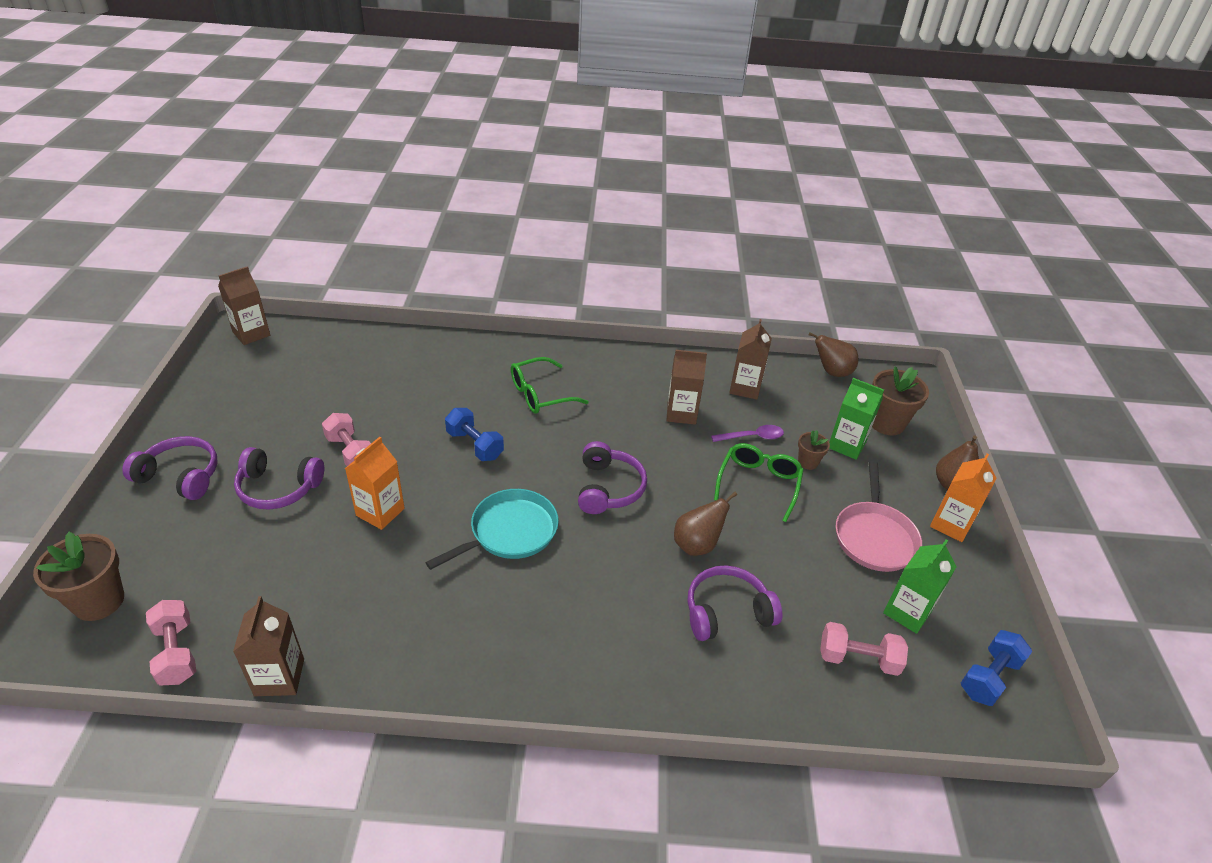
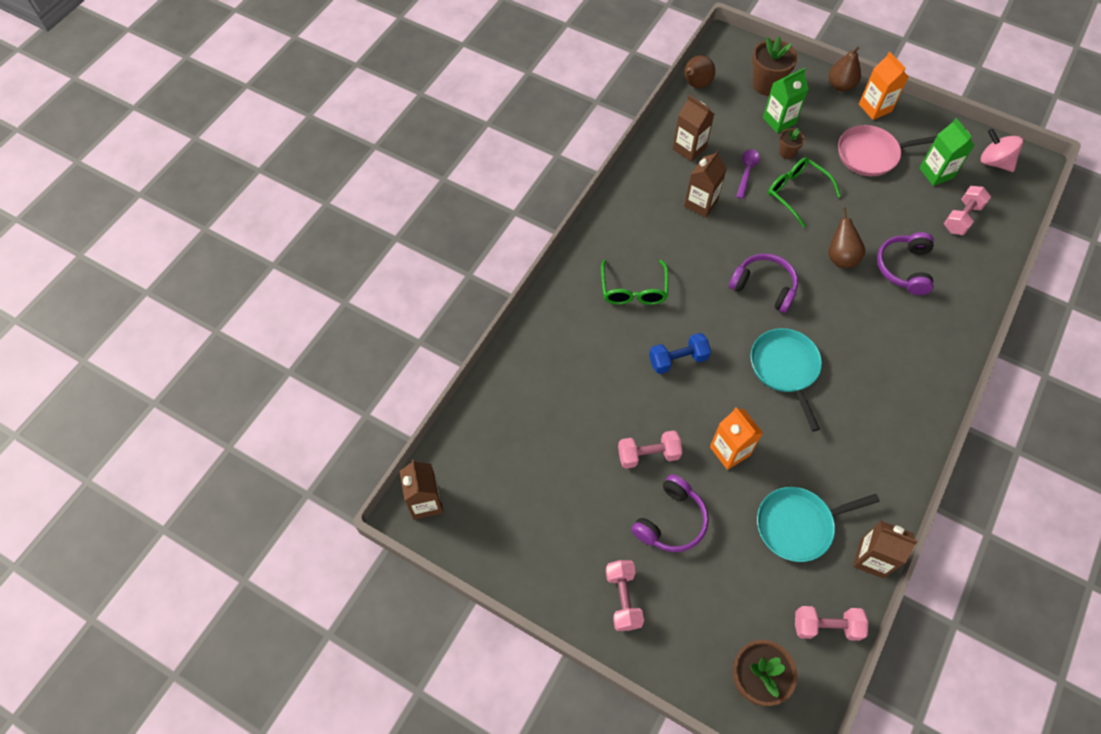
camera: 60 degrees left, 20 degrees up
purple headphones [122,436,217,500] -> pink dumbbell [606,560,644,631]
pink pan [836,461,922,572] -> pink pan turned 135 degrees clockwise [838,125,937,176]
blue dumbbell [961,630,1032,706] -> pink spinning top [981,128,1023,172]
none -> turquoise pan [757,487,880,562]

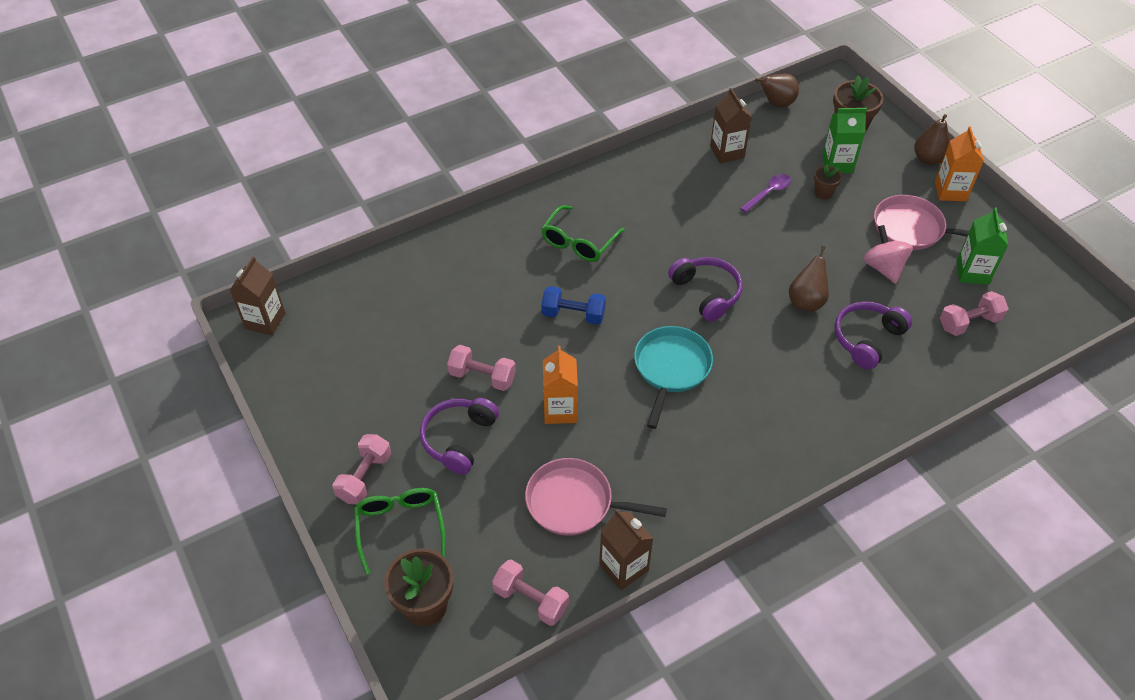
camera: 30 degrees right, 10 degrees down
purple headphones [631,474,709,552] -> purple headphones turned 135 degrees clockwise [420,398,499,475]
brown carton [684,150,727,218] -> none
turquoise pan [757,487,880,562] -> pink pan [525,458,667,536]
green glasses [768,157,841,227] -> green glasses moved to [354,488,446,575]
pink spinning top [981,128,1023,172] -> pink spinning top moved to [864,225,913,284]

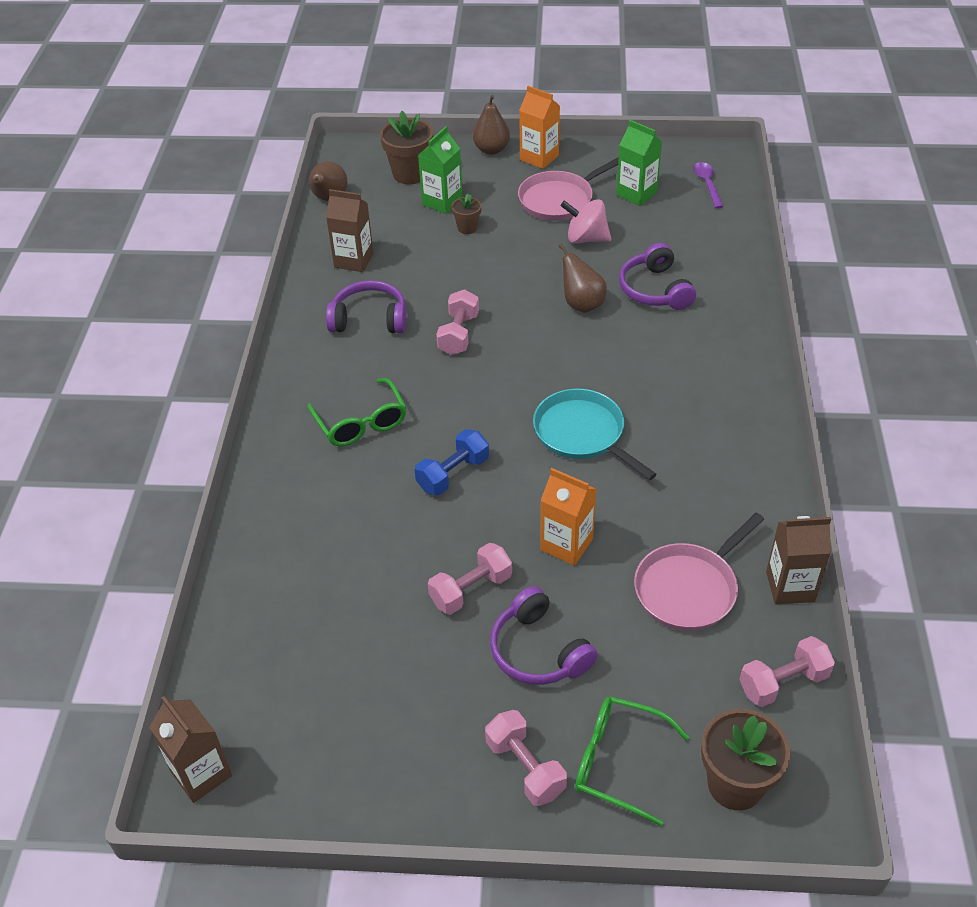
camera: 55 degrees left, 5 degrees down
purple headphones [668,257,743,322] -> purple headphones moved to [326,280,406,333]
purple spoon [740,174,791,213] -> purple spoon moved to [693,162,724,208]
pink dumbbell [940,291,1009,336] -> pink dumbbell moved to [436,289,479,355]

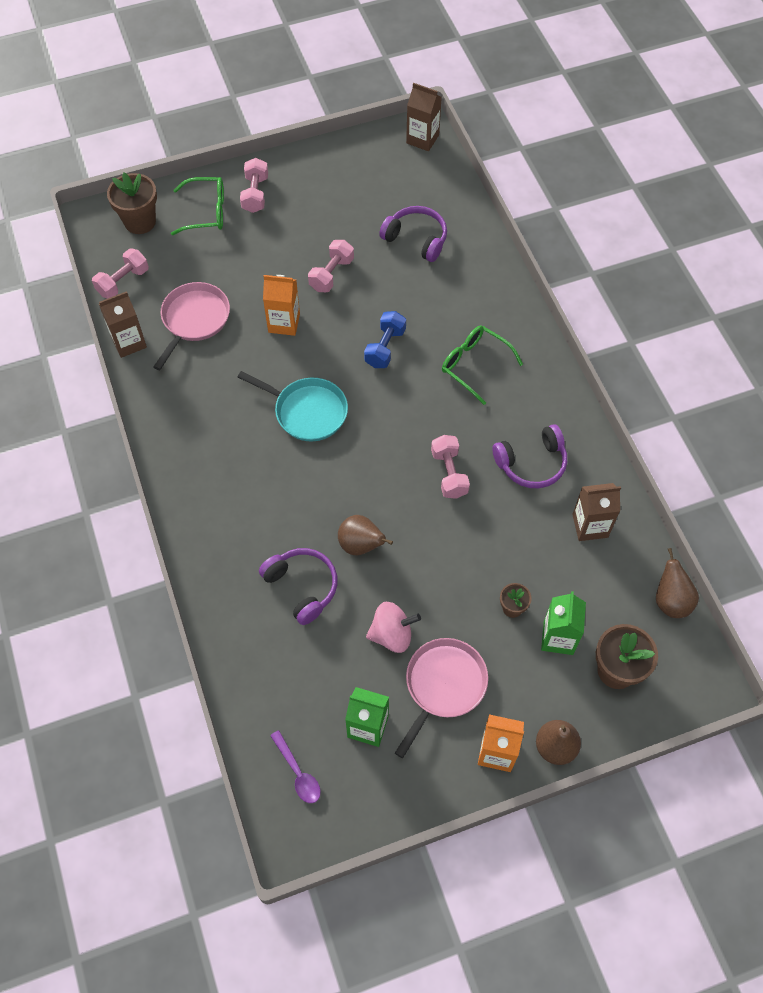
camera: 155 degrees right, 15 degrees up
pink dumbbell [485,710,567,806] -> pink dumbbell turned 60 degrees clockwise [240,158,268,213]
purple headphones [490,586,598,685] -> purple headphones moved to [379,206,447,262]

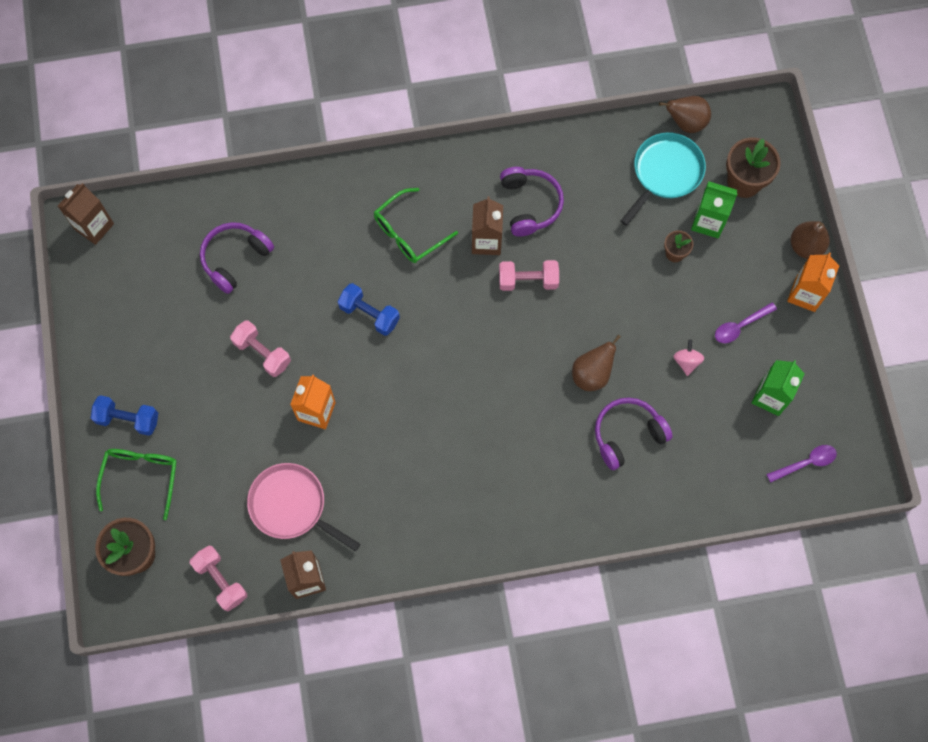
camera: 80 degrees left, 10 degrees up
turquoise pan [238,371,348,441] -> turquoise pan moved to [620,132,706,226]
pink dumbbell [240,158,268,213] -> blue dumbbell [91,395,158,436]
pink spinning top [366,602,421,653] -> pink spinning top [674,340,704,376], size x0.62
pink pan [395,638,488,758] -> purple spoon [715,302,777,343]
brown carton [572,483,621,541] -> brown carton moved to [472,196,503,255]

